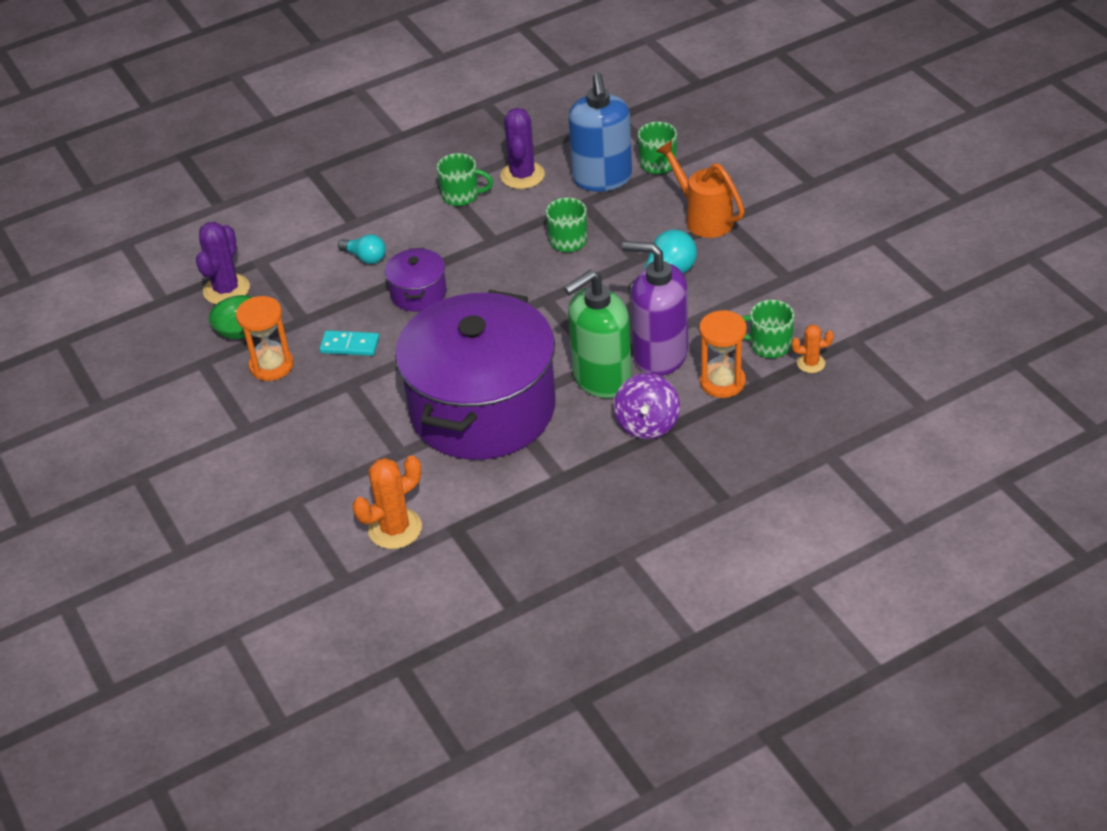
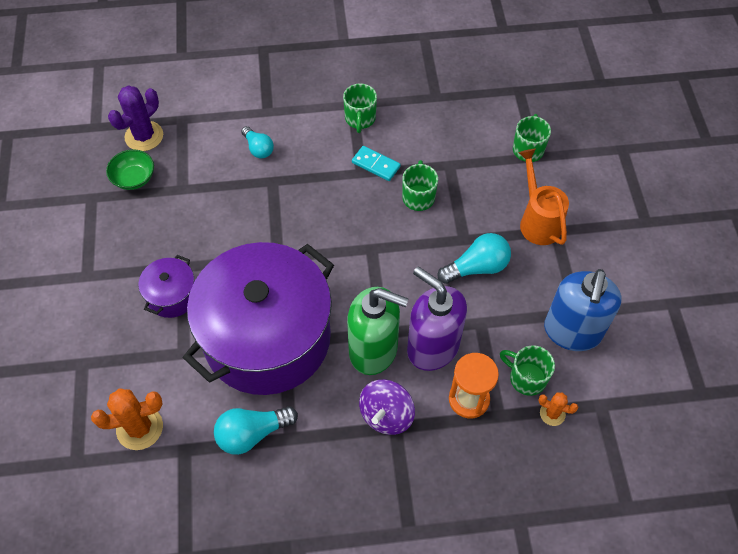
camera: 20 degrees right, 15 degrees up
orange hourglass [236,296,294,381] -> none
turquoise domino [319,330,379,356] -> turquoise domino moved to [352,146,401,181]
purple pot [385,248,447,311] -> purple pot moved to [138,255,194,318]
green mug [437,153,493,206] -> green mug turned 60 degrees clockwise [343,83,377,133]
purple cactus [500,108,545,189] -> none
green soap dispenser [564,270,632,398] -> green soap dispenser turned 150 degrees counterclockwise [347,287,409,375]
blue soap dispenser [568,72,632,192] -> blue soap dispenser moved to [544,269,621,351]
none -> turquoise light bulb [214,406,298,455]

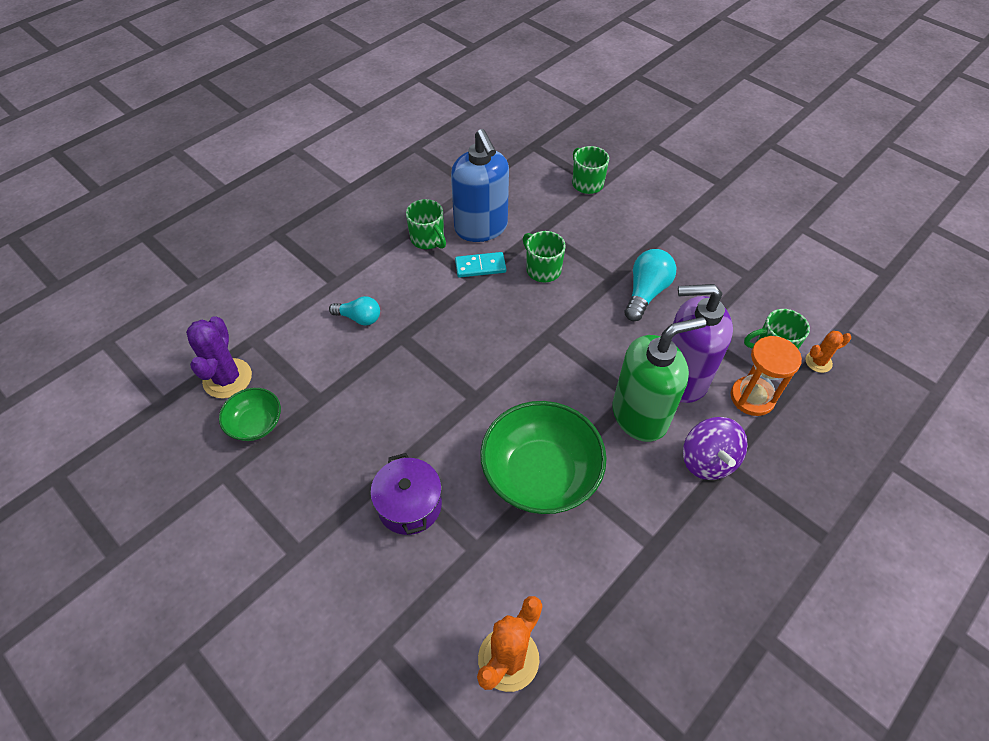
camera: 40 degrees left, 5 degrees down
purple pot [183,242,334,395] -> green bowl [480,401,607,514]
turquoise light bulb [214,406,298,455] -> none
orange watering can [519,149,569,245] -> none
blue soap dispenser [544,269,621,351] -> blue soap dispenser moved to [451,129,509,242]

